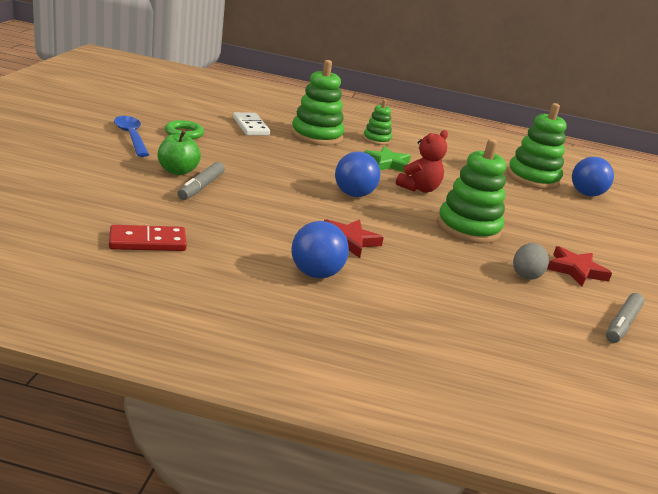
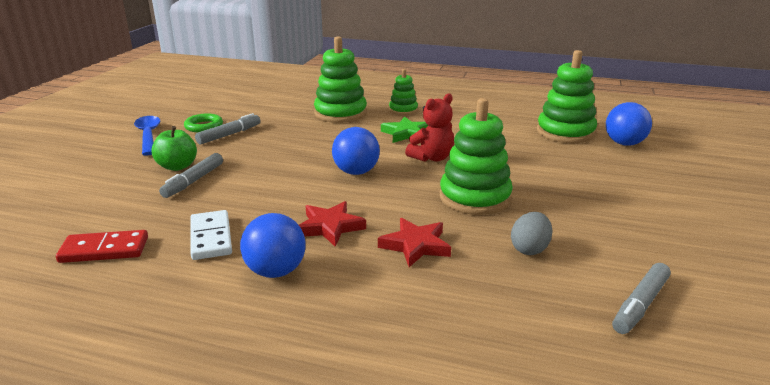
camera: 10 degrees right, 0 degrees up
white domino [233,112,270,136] -> white domino moved to [190,210,232,260]
red star [547,246,612,286] -> red star moved to [378,218,451,267]
none -> grey marker [195,113,260,144]

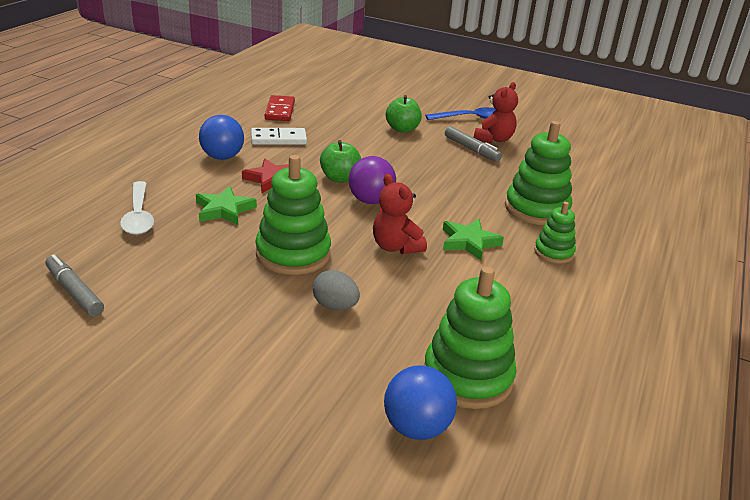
camera: 95 degrees right, 5 degrees up
grey marker [159,153,223,198] -> none
green ring [184,113,223,132] -> red teddy bear [474,82,518,143]
blue ball [332,127,380,175] -> purple ball [348,156,396,204]
red star [378,218,451,267] -> green star [196,186,257,225]
grey egg [511,212,553,255] -> grey egg moved to [313,270,360,310]
none -> white spoon [120,181,154,235]
none -> green apple [320,140,361,182]

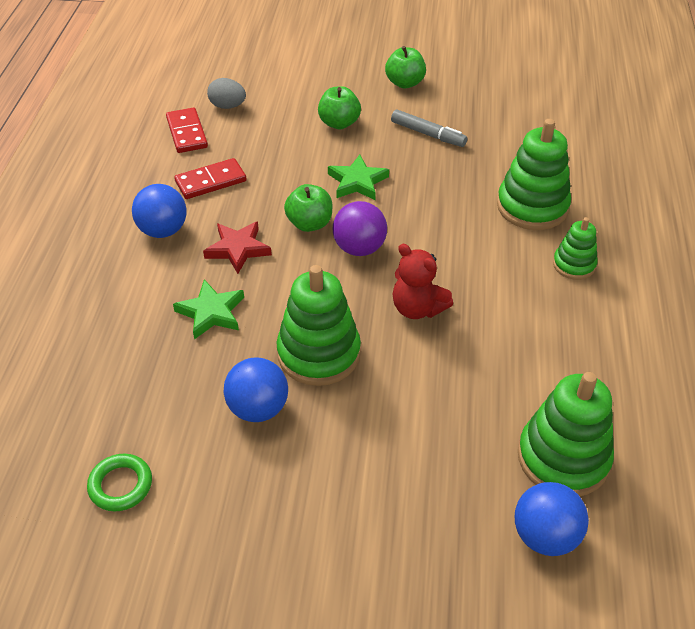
camera: 15 degrees left, 15 degrees up
grey marker [45,254,104,317] -> green ring [87,454,152,512]
white spoon [120,181,154,235] -> none
white domino [251,128,307,145] -> red domino [174,158,247,199]
grey egg [313,270,360,310] -> grey egg moved to [207,78,246,109]
blue spoon [425,107,496,120] -> green apple [385,46,426,89]
green star [443,219,504,260] -> green star moved to [328,155,389,200]
red teddy bear [474,82,518,143] -> none
none -> blue ball [223,358,288,422]

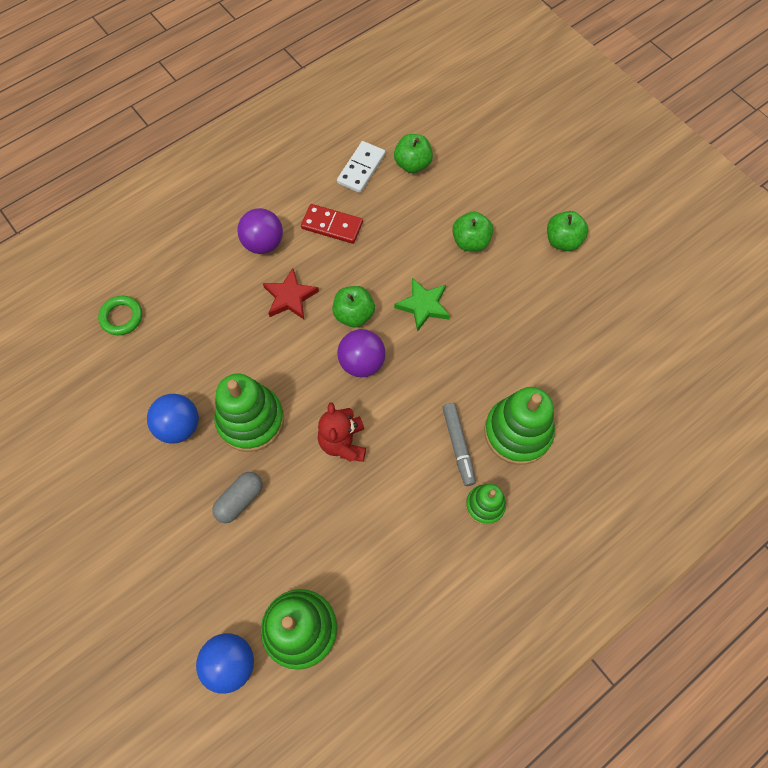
camera: 45 degrees right, 20 degrees up
green ring [87,454,152,512] -> green ring moved to [98,296,142,335]
blue ball [132,184,187,238] -> purple ball [237,208,283,254]
red domino [166,108,208,153] -> white domino [337,141,385,193]
green star [173,279,244,339] -> none
grey egg [207,78,246,109] -> green apple [394,134,433,173]
grey marker [391,109,467,147] -> grey marker moved to [442,403,476,486]
none -> grey capsule [212,472,263,523]

